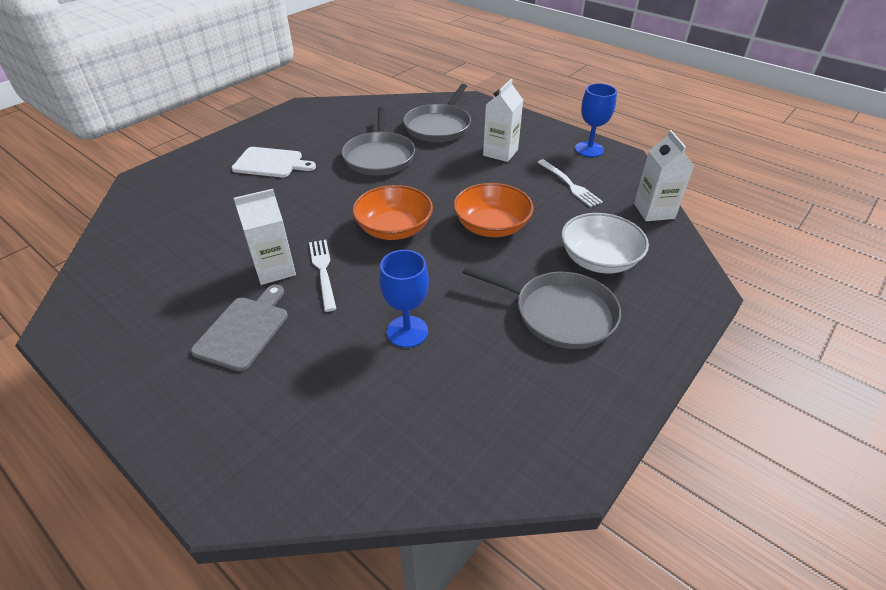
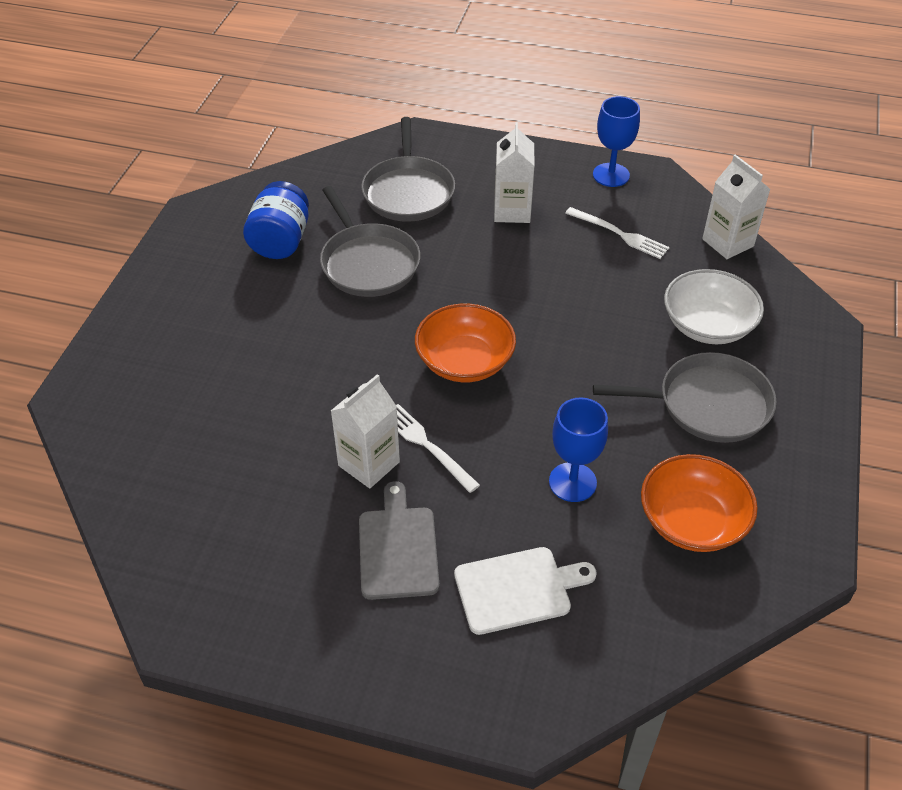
camera: 25 degrees left, 5 degrees up
white cutting board [231,147,316,177] -> white cutting board moved to [454,547,597,635]
orange bowl [453,183,534,237] -> orange bowl moved to [641,454,758,552]
none -> blue jar [243,181,309,259]

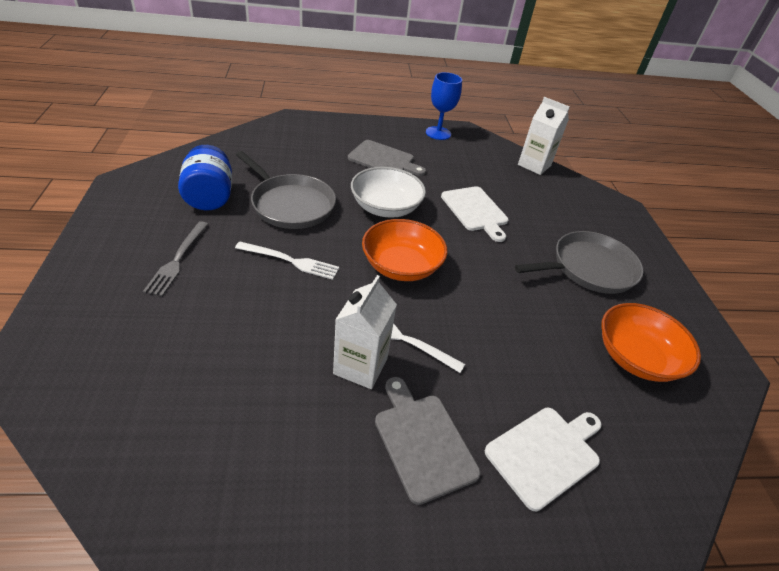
camera: 25 degrees left, 5 degrees down
grey pan [361,117,455,222] -> none
white carton [494,122,535,223] -> grey cutting board [348,140,426,176]
blue goblet [549,398,608,502] -> none
white fork [565,207,670,259] -> white fork moved to [235,241,339,280]
white bowl [664,269,764,344] -> white bowl moved to [351,167,426,218]
none -> grey fork [143,221,208,297]
none -> white cutting board [441,186,509,242]

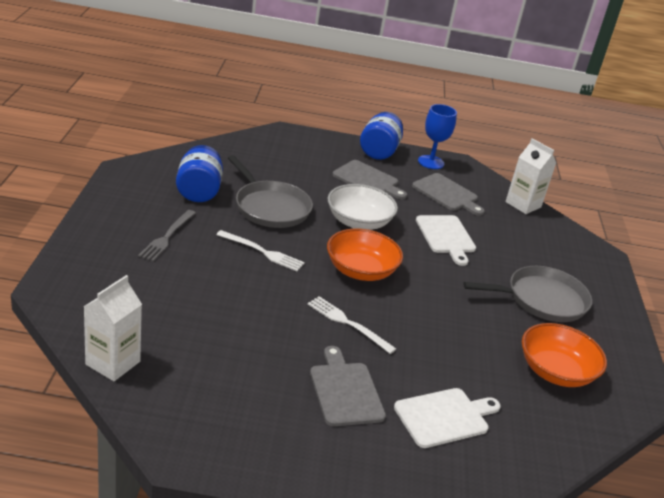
camera: 10 degrees right, 10 degrees down
white carton [333,275,397,389] -> white carton moved to [84,275,142,381]
none -> blue jar [360,112,403,160]
none -> grey cutting board [412,173,485,216]

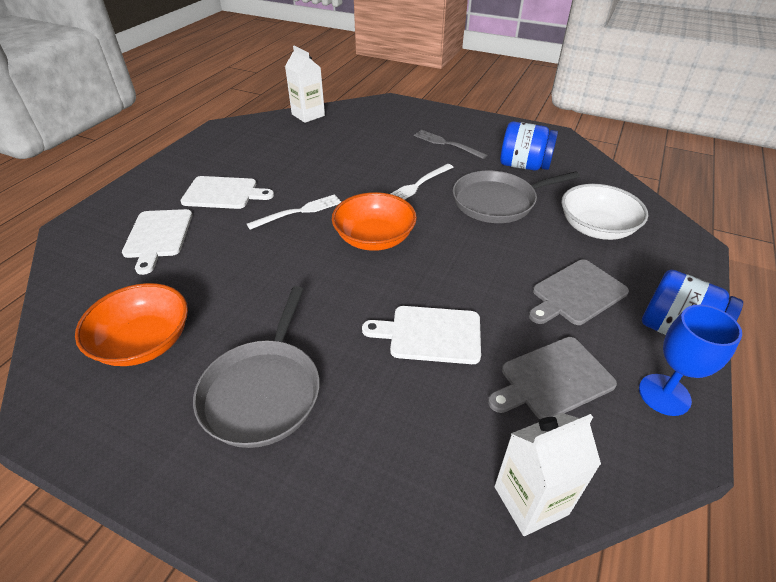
camera: 115 degrees right, 10 degrees up
grey cutting board [310,346,386,426] -> white cutting board [180,176,274,209]
white bowl [328,184,398,230] -> white bowl moved to [561,184,648,240]

